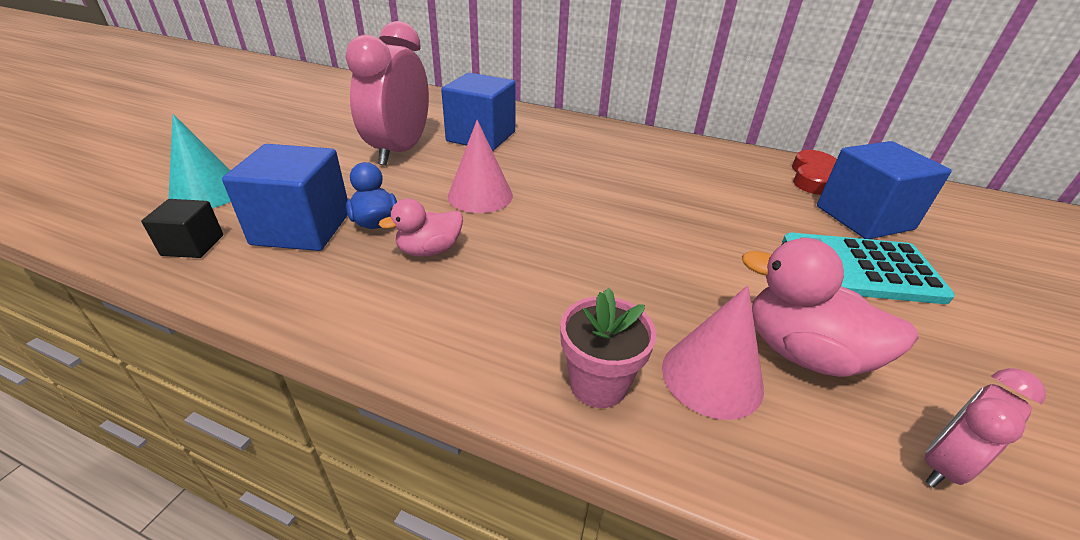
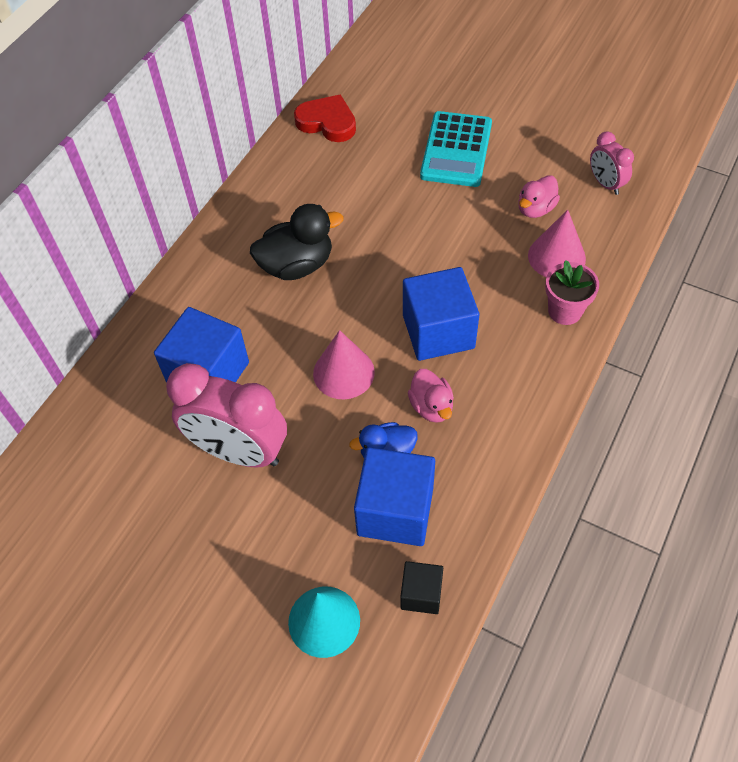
camera: 80 degrees left, 20 degrees up
pink duck [742,238,918,377] -> pink duck [518,175,560,218], size x0.62
blue cube [817,141,952,239] -> blue cube moved to [403,267,479,361]
none -> black duck [250,204,343,280]

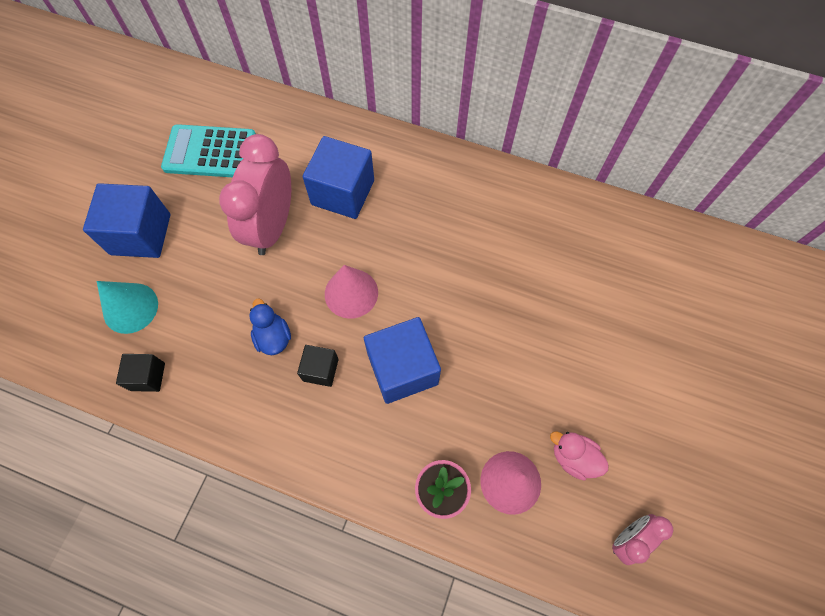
camera: 80 degrees right, 10 degrees up
black duck [250,204,343,280] -> none
red heart [294,95,356,142] -> none
blue cube [354,447,435,546] -> blue cube moved to [83,183,170,258]
pink duck [408,369,454,423] -> black cube [297,345,339,387]
turquoise calculator [420,111,492,187] -> turquoise calculator moved to [161,124,256,177]

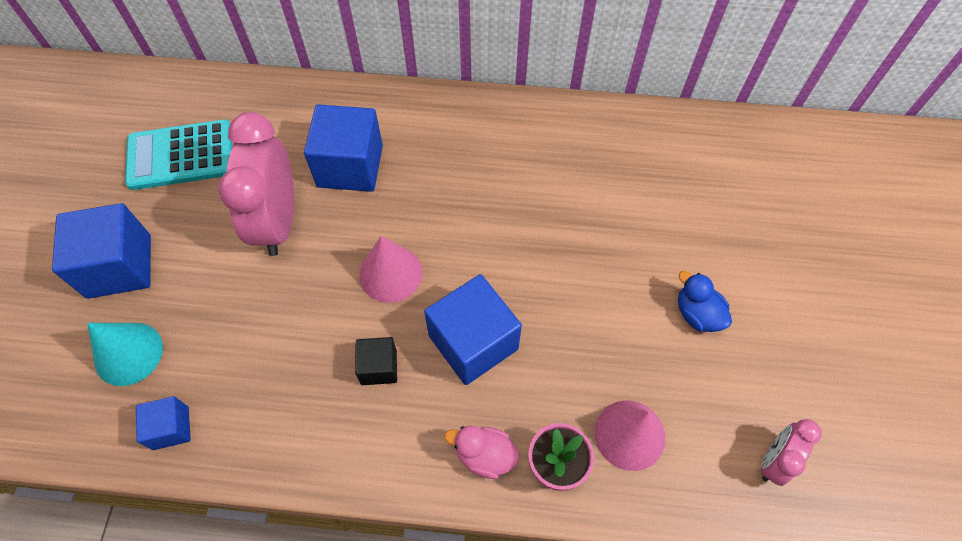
camera: 15 degrees left, 5 degrees down
black cube [116,354,165,392] -> blue cube [136,396,191,450]
blue duck [249,299,291,355] -> blue duck moved to [678,271,732,332]
pink duck [550,431,609,481] -> pink duck moved to [444,425,520,479]

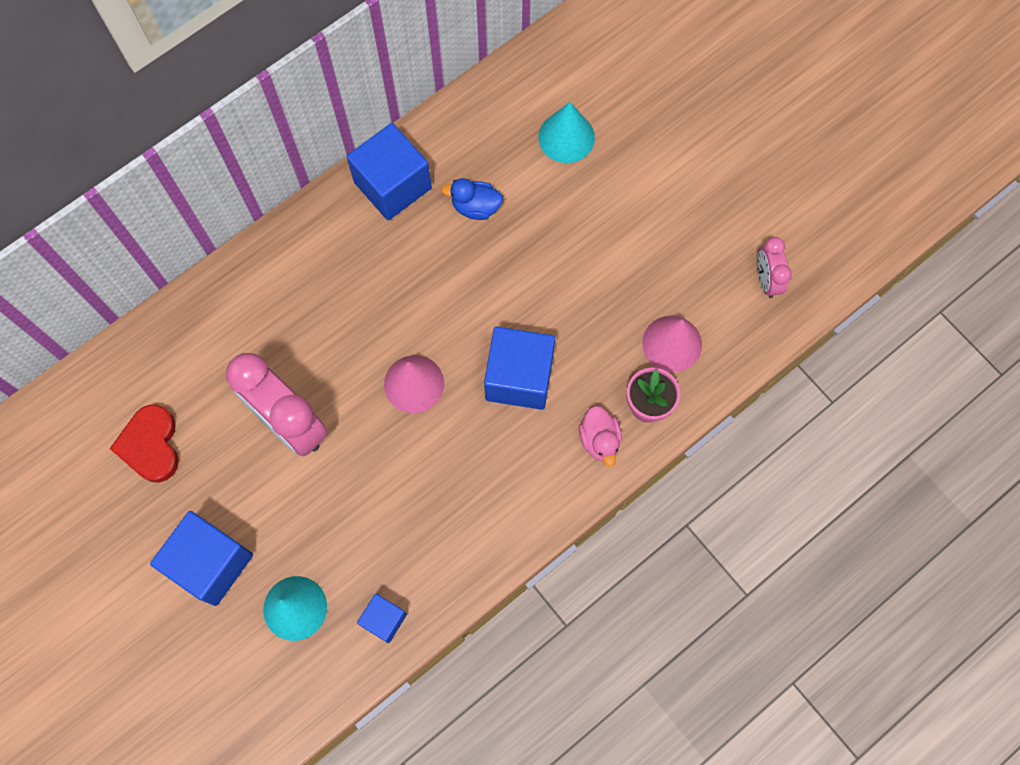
camera: 45 degrees left, 10 degrees up
turquoise calculator [125,119,232,190] -> red heart [110,405,179,483]
blue cube [304,104,383,192] -> blue cube moved to [347,123,432,220]
black cube [355,337,397,385] -> none
pink duck [444,425,520,479] -> pink duck turned 75 degrees counterclockwise [579,406,622,466]
blue duck [678,271,732,332] -> blue duck moved to [441,178,503,220]
none -> turquoise cone [538,102,595,163]

